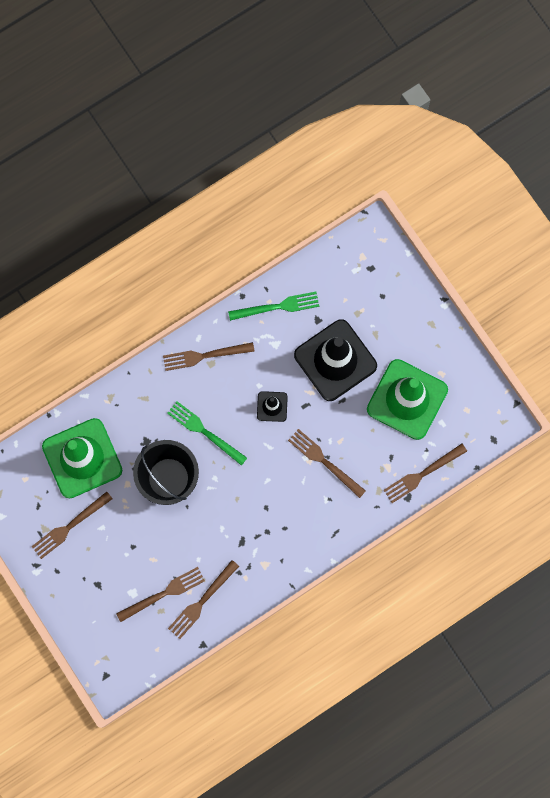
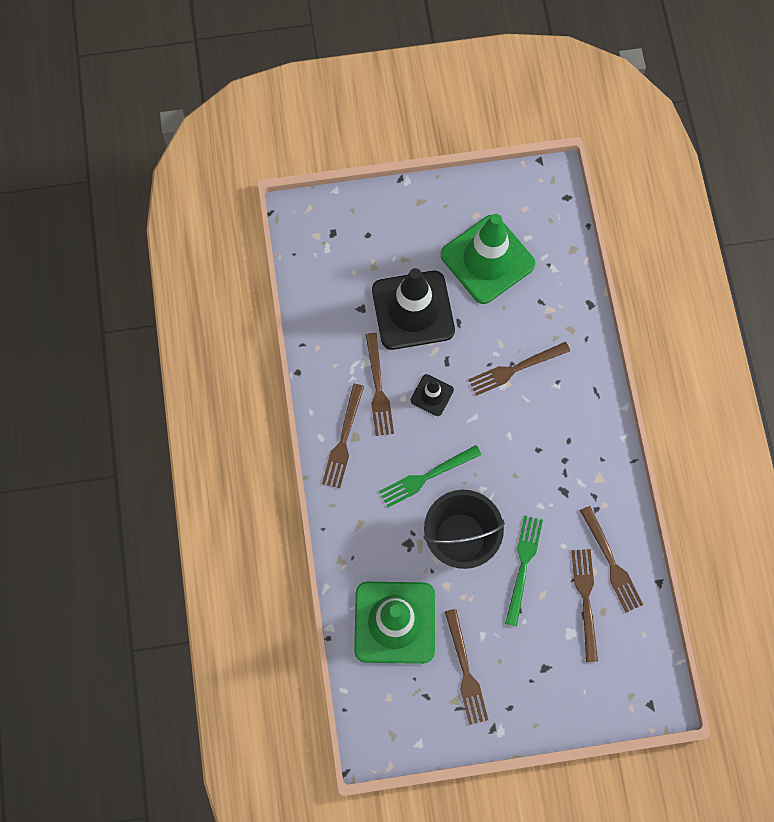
camera: 65 degrees left, 5 degrees down
green fork [228,292,319,321] -> green fork moved to [505,516,543,627]
brown fork [384,444,467,503] -> brown fork moved to [366,333,394,436]

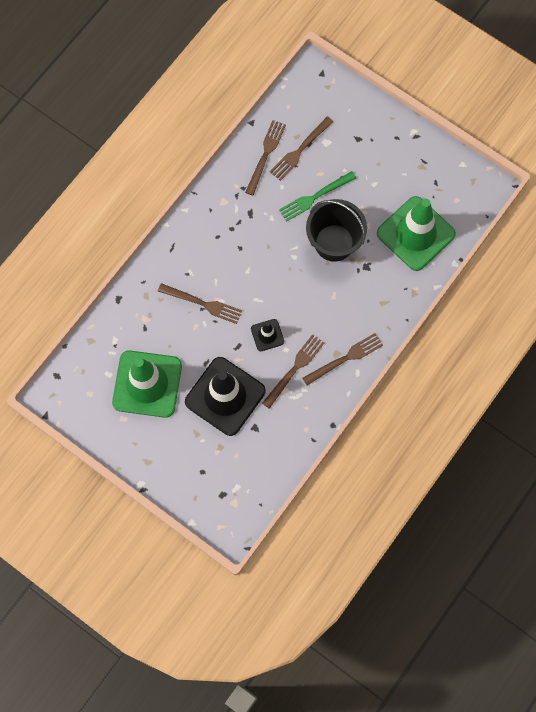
camera: 135 degrees left, 0 degrees up
green fork [379,445,482,507] -> none
brown fork [445,609,488,725] -> none

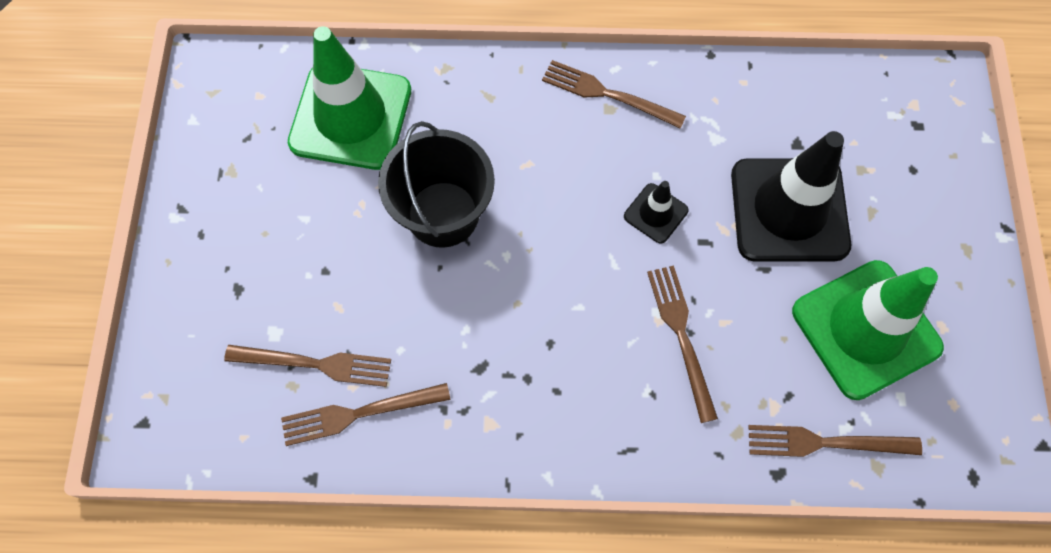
camera: 125 degrees left, 5 degrees down
brown fork [262,334,324,409] -> brown fork moved to [748,425,922,457]
green fork [279,171,356,222] -> none

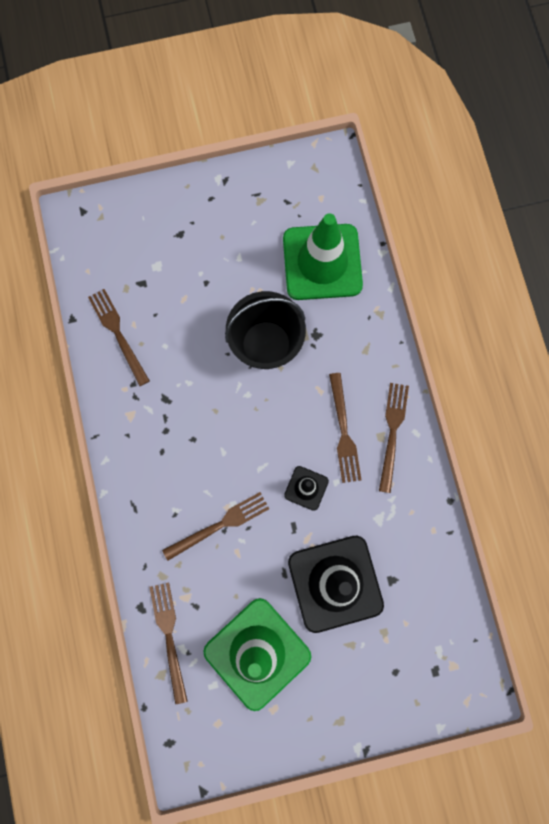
camera: 75 degrees right, 10 degrees up
brown fork [224,345,391,387] -> brown fork moved to [329,373,361,483]

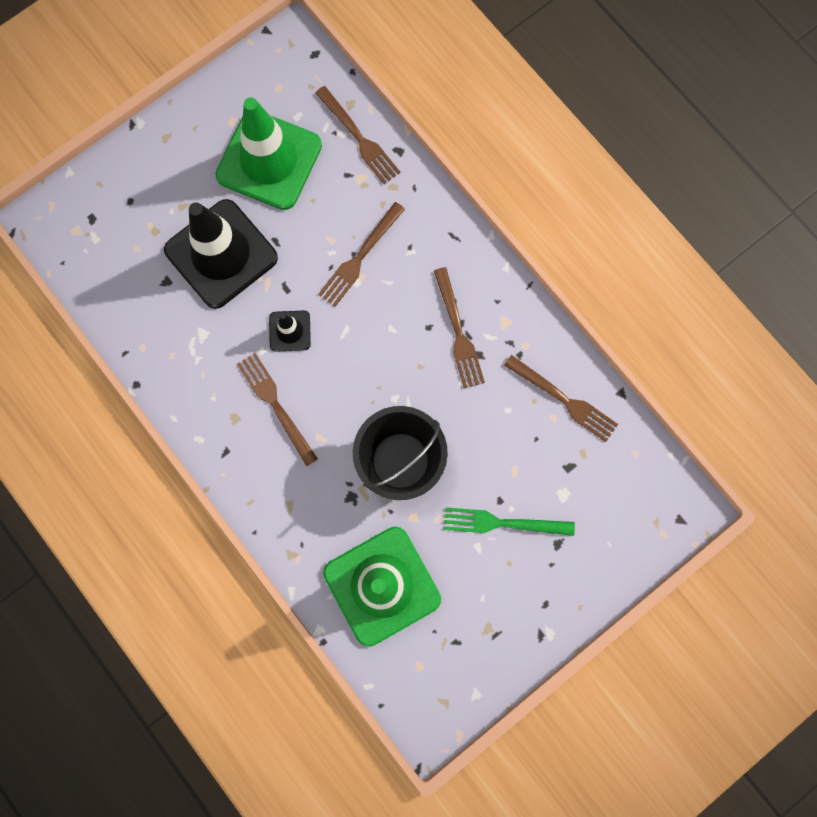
camera: 155 degrees right, 0 degrees up
brown fork [379,383,409,493] -> brown fork moved to [434,267,485,389]
none -> green fork [444,507,575,536]

